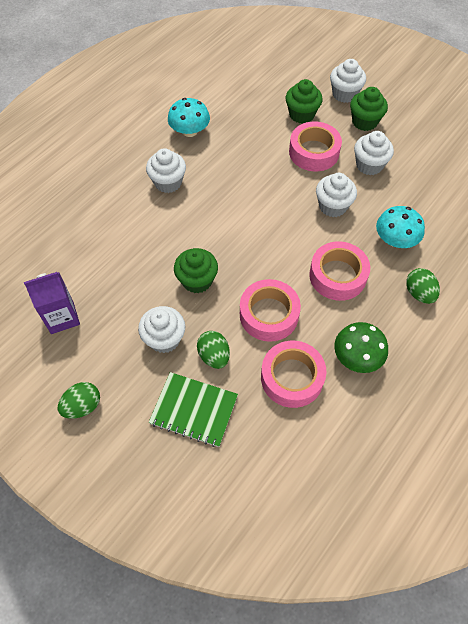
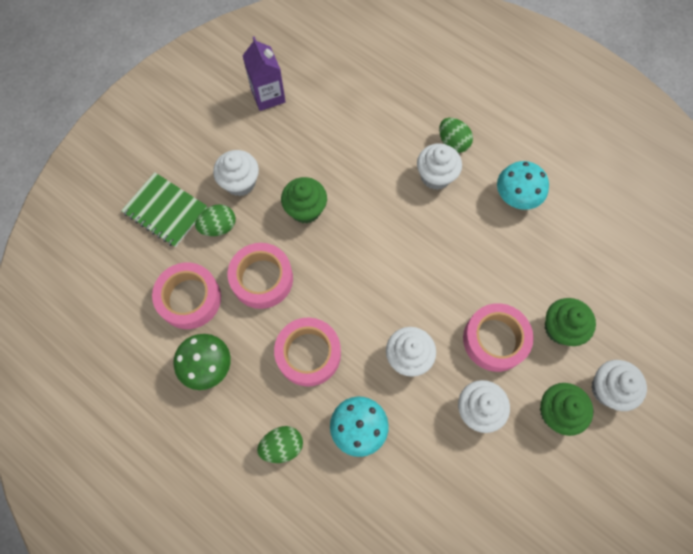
camera: 90 degrees right, 10 degrees up
green egg [58,382,100,419] -> green egg moved to [439,118,473,153]
green notebook [149,372,238,447] -> green notebook turned 75 degrees counterclockwise [121,172,208,247]

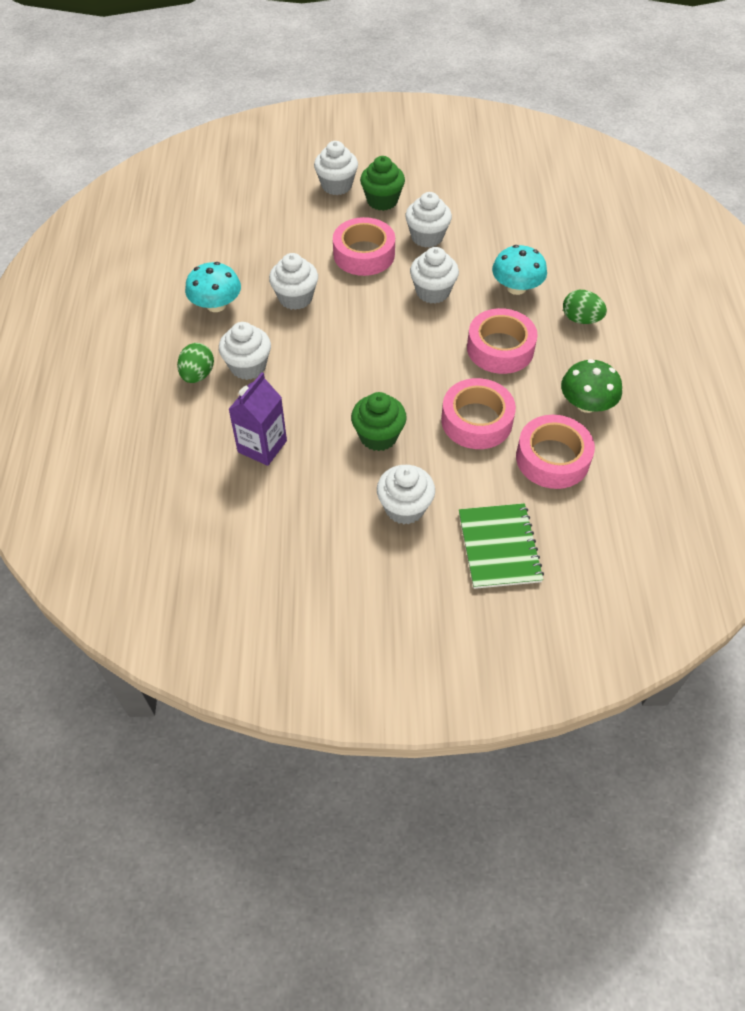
camera: 130 degrees left, 15 degrees down
green egg [195,204,236,236] -> none
purple carton [242,36,286,111] -> purple carton moved to [228,372,287,466]
green cupcake [545,298,596,346] -> none
none -> white cupcake [269,253,318,310]

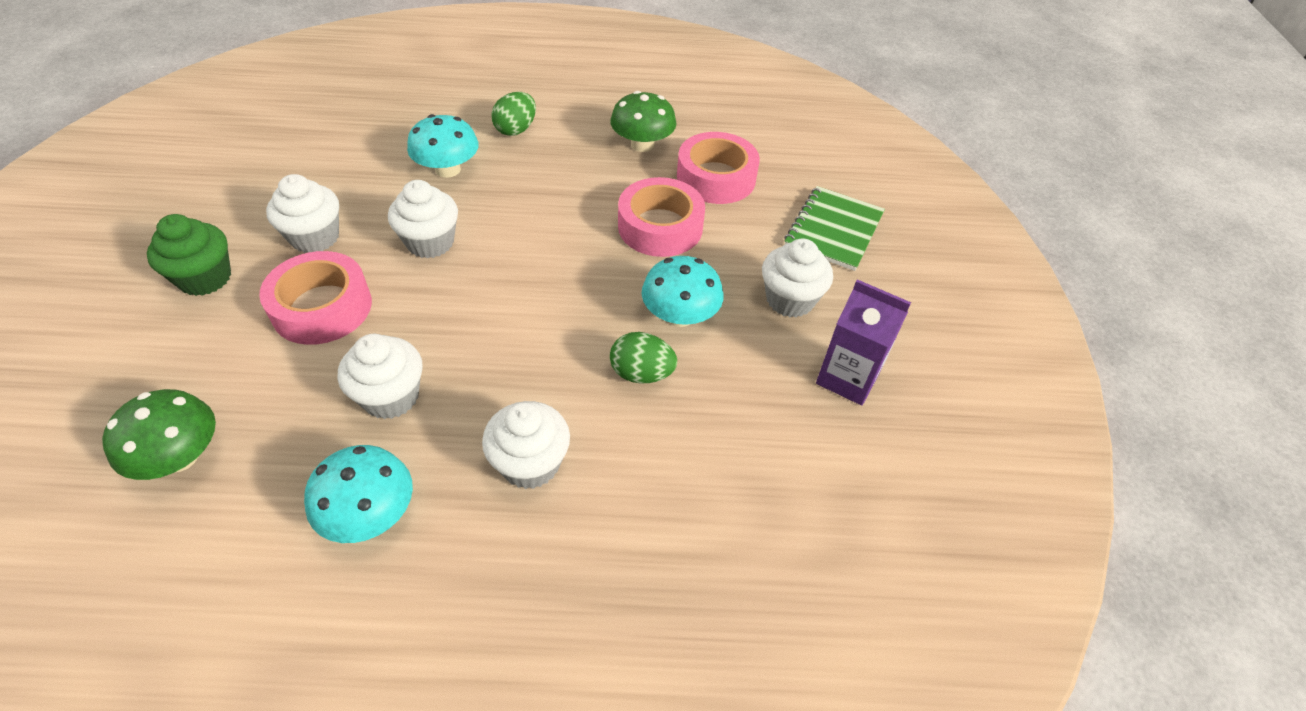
camera: 90 degrees left, 5 degrees down
green egg [177,343,214,383] -> green egg moved to [610,332,677,383]
purple carton [228,372,287,466] -> purple carton moved to [816,279,911,405]
white cupcake [314,141,358,195] -> none
green cupcake [351,392,407,451] -> turquoise mushroom [642,256,723,327]
green notebook [459,503,544,589] -> green notebook turned 60 degrees counterclockwise [784,186,885,271]
pink tape [467,308,538,374] -> none
none -> green mushroom [102,389,216,480]

